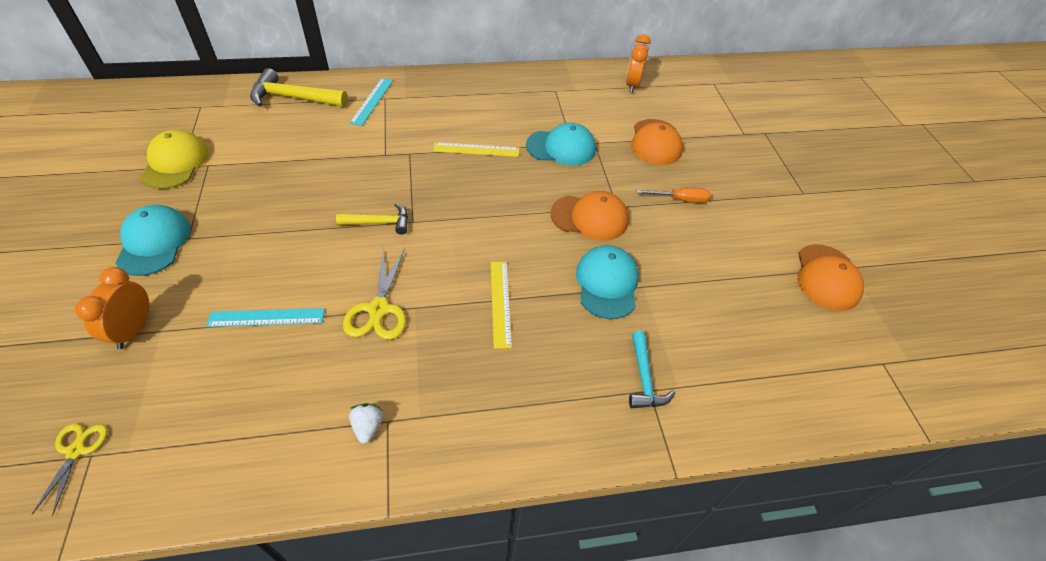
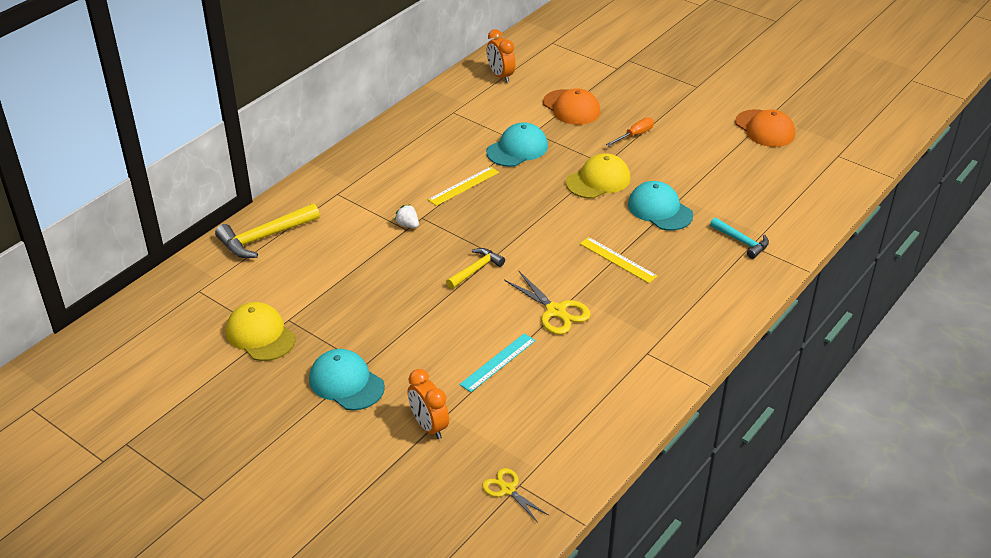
camera: 40 degrees left, 10 degrees down
white strawberry [349,403,383,444] -> white strawberry moved to [394,204,419,228]
turquoise ruler [350,78,393,126] -> none
orange cap [551,191,629,241] -> yellow cap [566,153,630,199]

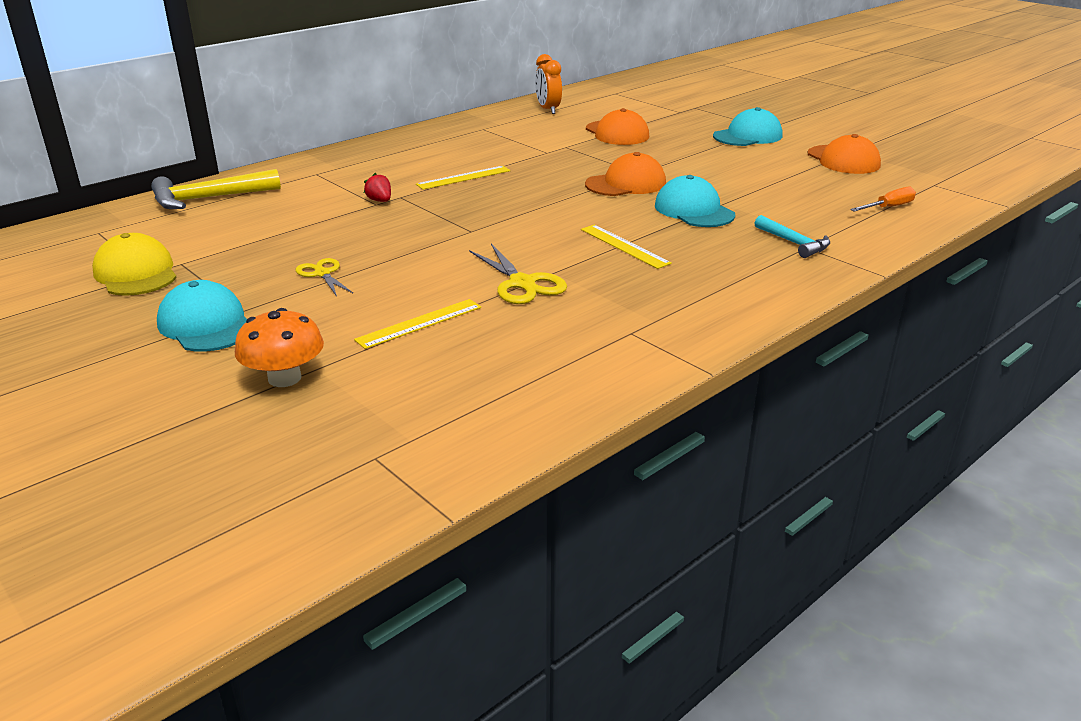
camera: 10 degrees right, 10 degrees down
white strawberry [394,204,419,228] -> red strawberry [364,173,391,202]
orange clock [408,369,449,439] -> orange mushroom [235,308,324,387]
yellow hammer [446,248,505,289] -> none
turquoise ruler [459,333,536,392] -> yellow ruler [354,299,481,349]
yellow scissors [482,468,548,523] -> yellow scissors moved to [296,258,353,297]
turquoise cap [486,122,548,167] -> turquoise cap moved to [713,107,782,146]
yellow cap [566,153,630,199] -> orange cap [585,152,666,196]
orange screwdriver [606,117,654,146] -> orange screwdriver moved to [850,187,916,212]

